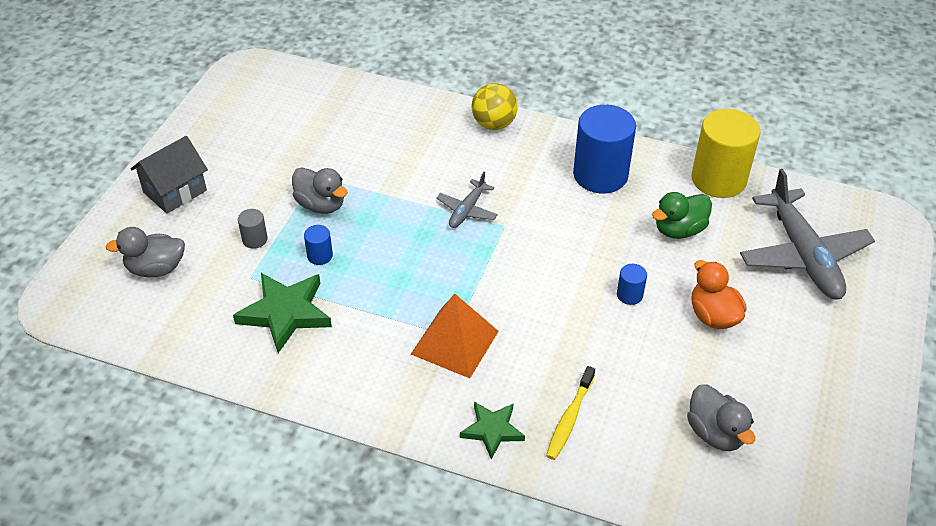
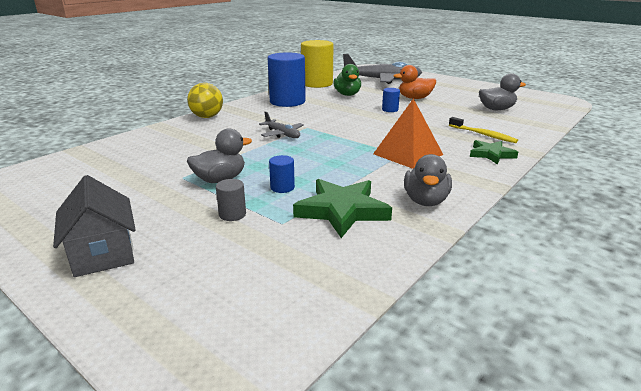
camera: 70 degrees left, 20 degrees down
grey duck [106,227,185,277] -> grey duck moved to [404,154,452,206]

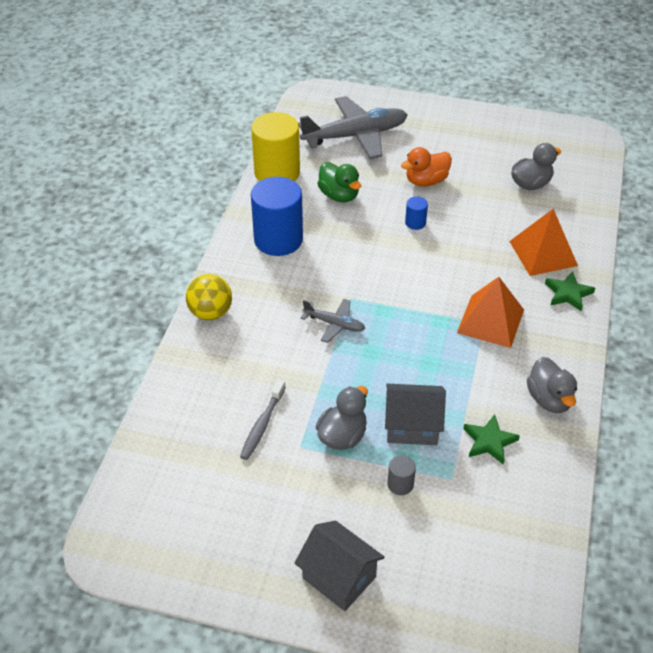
camera: 25 degrees left, 20 degrees up
blue cylinder [269,155,295,193] -> grey house [385,384,446,445]
green star [293,179,392,238] -> green star [463,414,520,465], size x0.61
yellow toothbrush [449,117,518,143] -> orange pyramid [509,209,578,276]
none -> grey toothbrush [240,380,286,460]

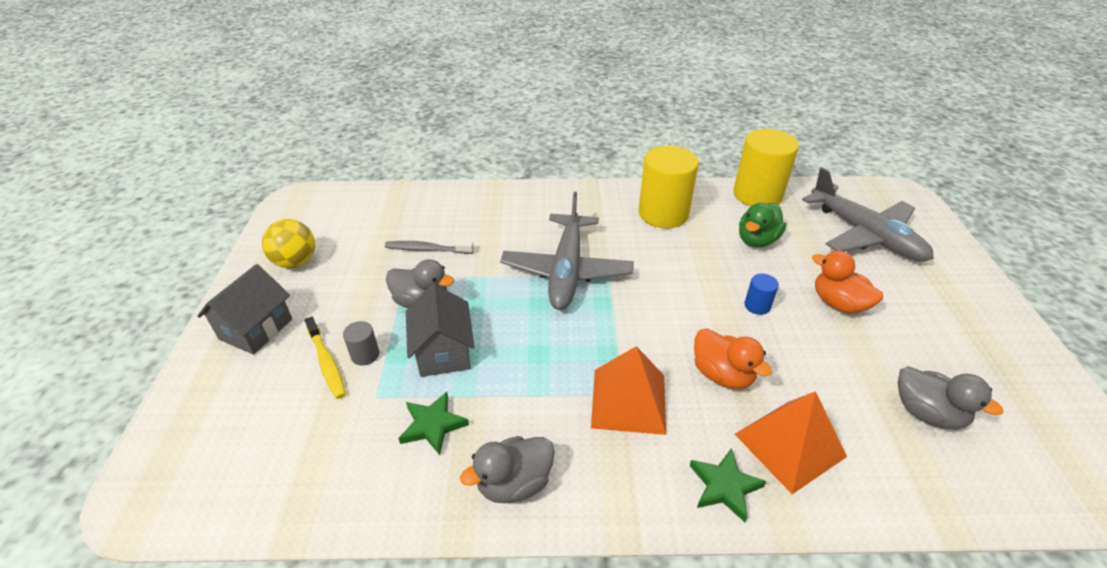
camera: 75 degrees right, 5 degrees down
yellow ball [186,274,232,320] -> yellow ball moved to [262,219,315,268]
blue cylinder [251,177,303,256] -> yellow cylinder [639,146,699,228]
grey plane [301,299,365,343] -> grey plane [500,192,634,310], size x2.03
none -> yellow toothbrush [304,317,346,399]
none -> orange duck [694,328,772,389]

